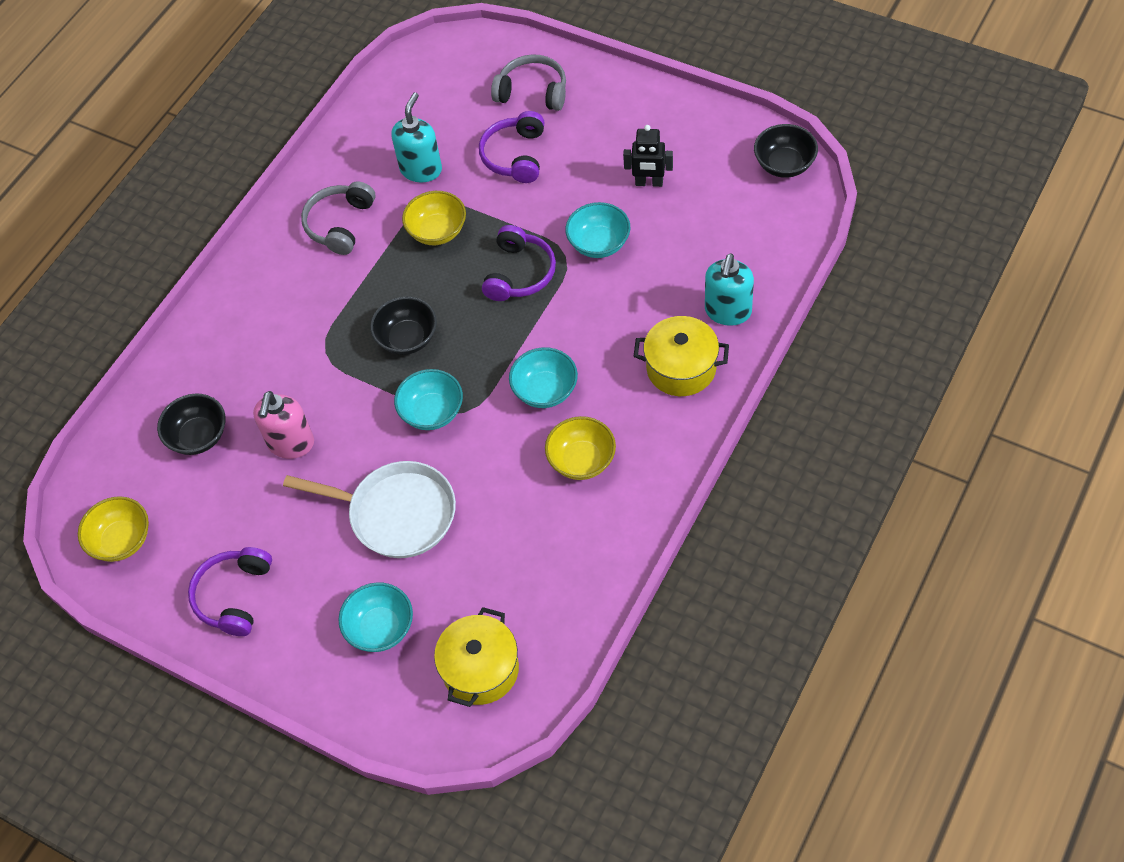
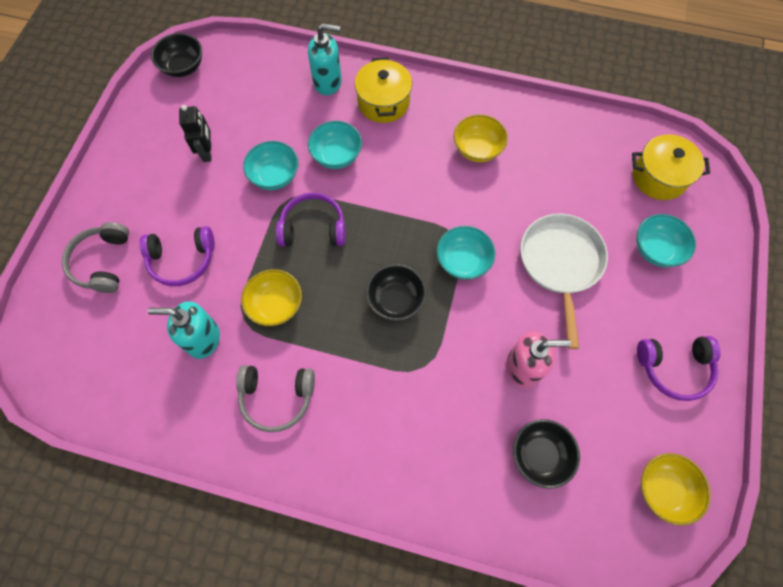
camera: 110 degrees left, 10 degrees up
turquoise bowl [509,347,578,408] -> turquoise bowl moved to [308,121,362,169]

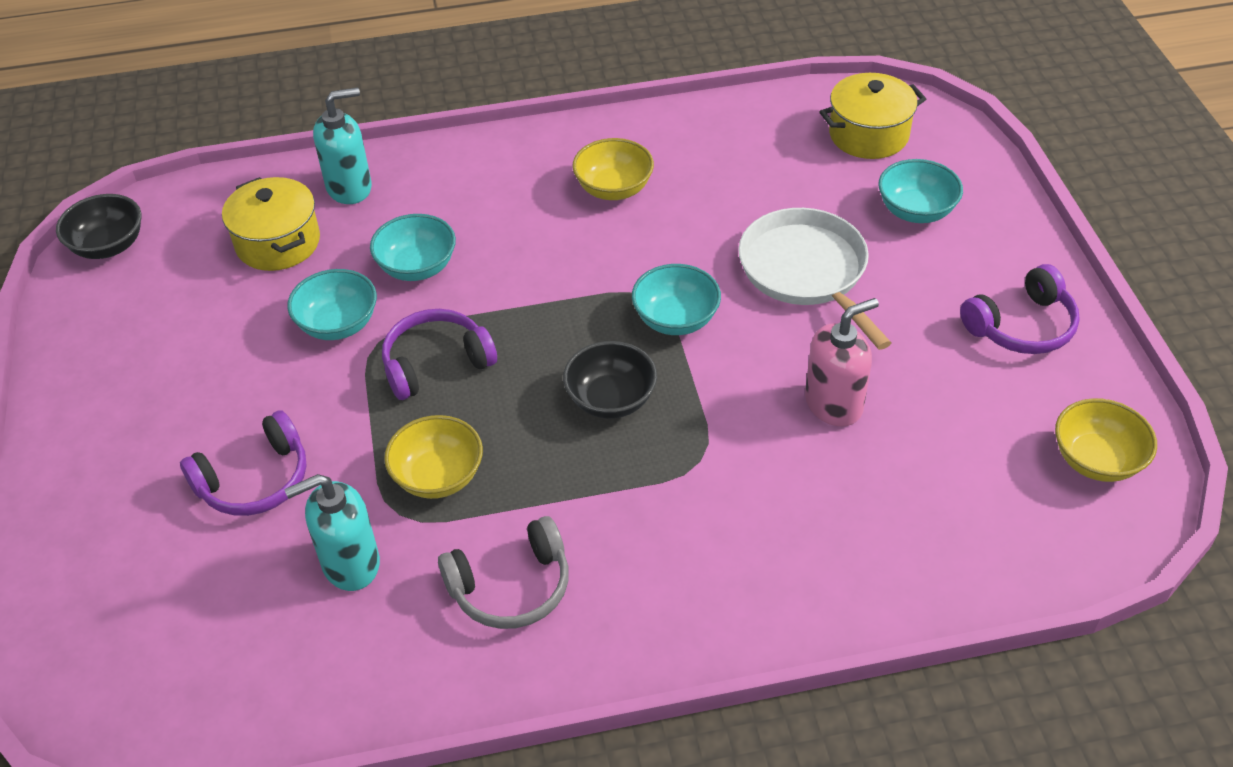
camera: 25 degrees left, 20 degrees down
grey headphones [61,222,129,293] -> none
black robot [179,105,211,162] -> none
yellow pot [355,57,412,123] -> yellow pot moved to [222,177,320,271]
black bowl [513,419,580,489] -> none

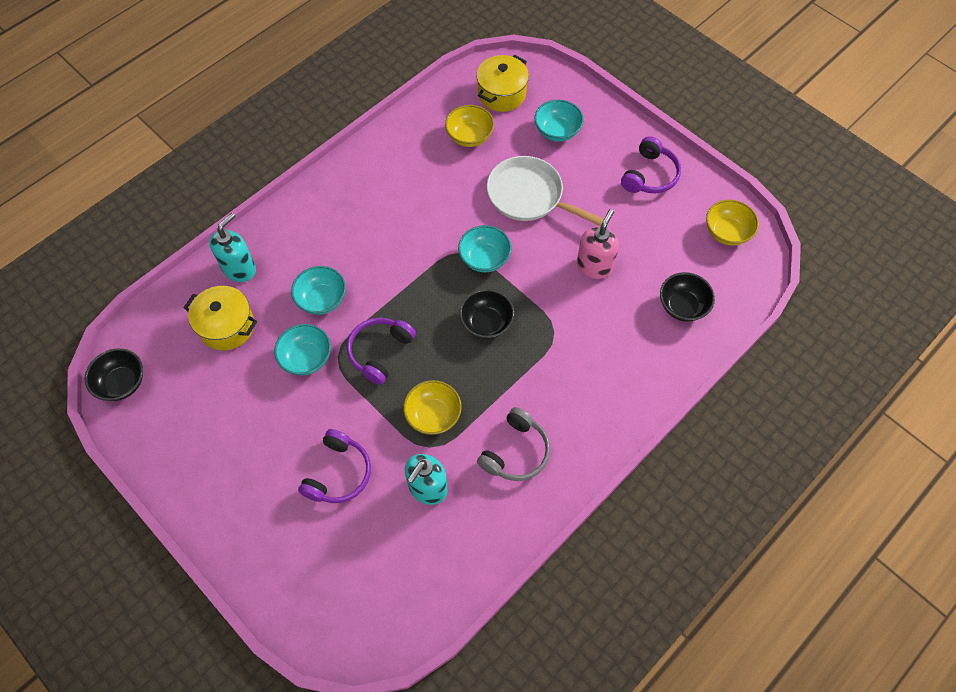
camera: 35 degrees left, 15 degrees up
yellow bowl [573,138,654,200] -> yellow bowl moved to [445,105,494,147]
none -> black bowl [660,272,715,322]

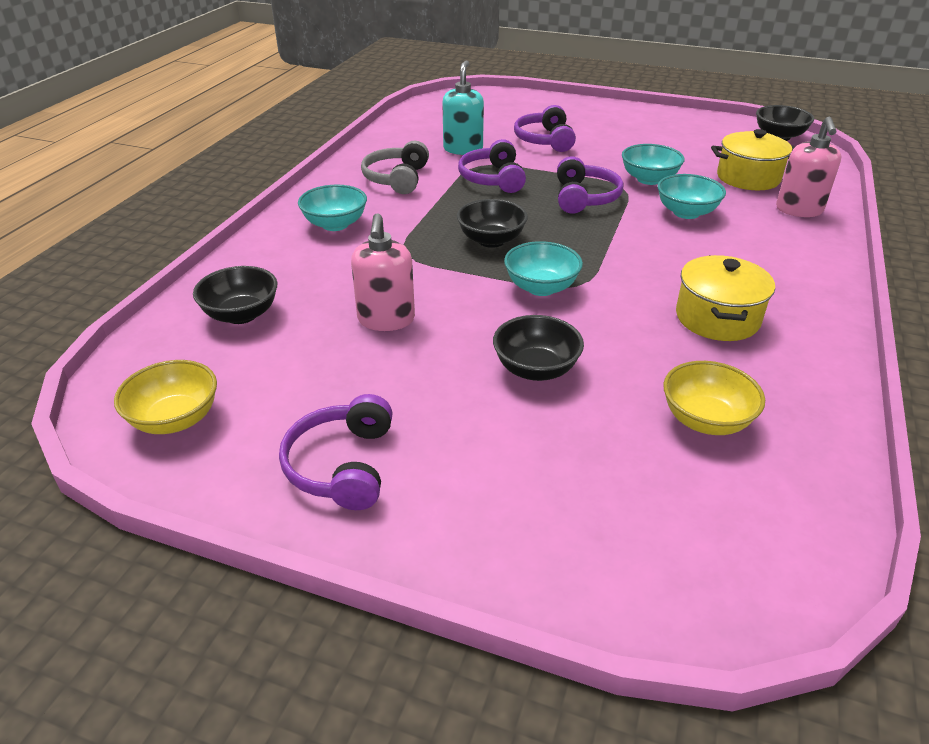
camera: 155 degrees right, 25 degrees down
turquoise soap dispenser [209,213,256,282] -> pink soap dispenser [776,117,841,217]
yellow bowl [403,380,462,435] -> purple headphones [458,139,526,193]
yellow pot [476,55,529,112] -> yellow pot moved to [676,255,775,341]
white pan [487,156,604,226] -> black bowl [493,315,584,381]
turquoise bowl [534,100,584,142] -> turquoise bowl moved to [298,185,367,231]

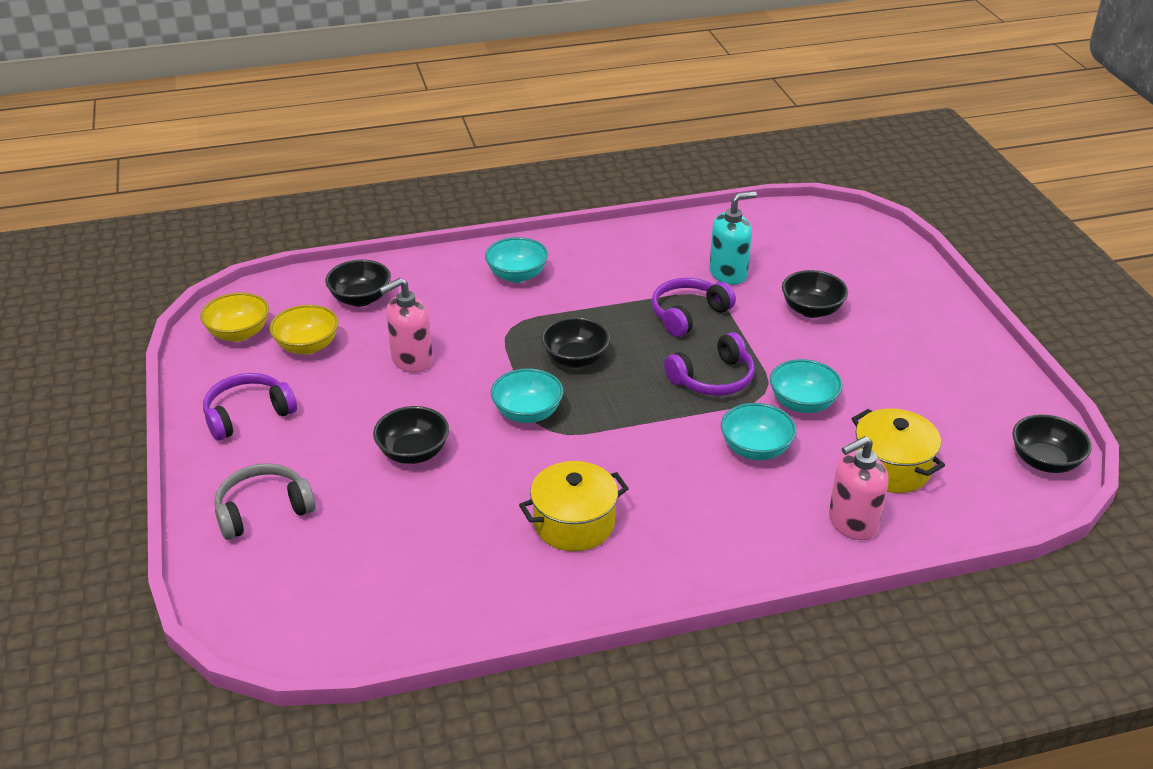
camera: 55 degrees right, 0 degrees up
grey headphones [361,141,429,194] -> grey headphones moved to [214,463,316,540]
purple headphones [514,105,576,152] -> black bowl [782,270,848,318]
yellow bowl [663,361,765,435] -> yellow bowl moved to [269,305,339,355]

